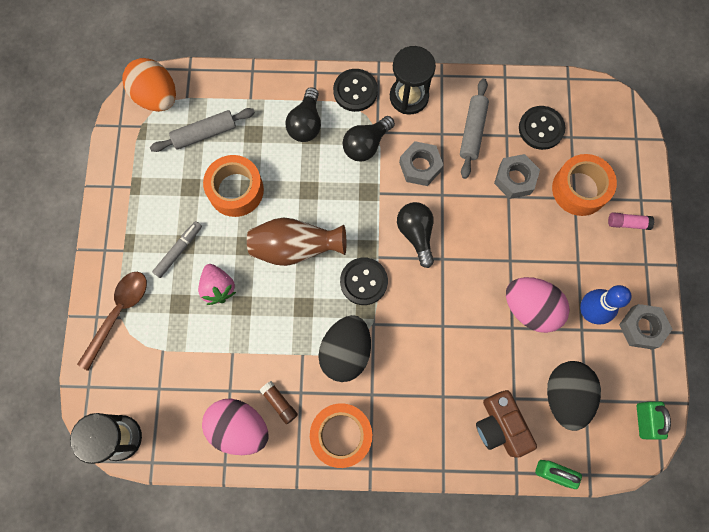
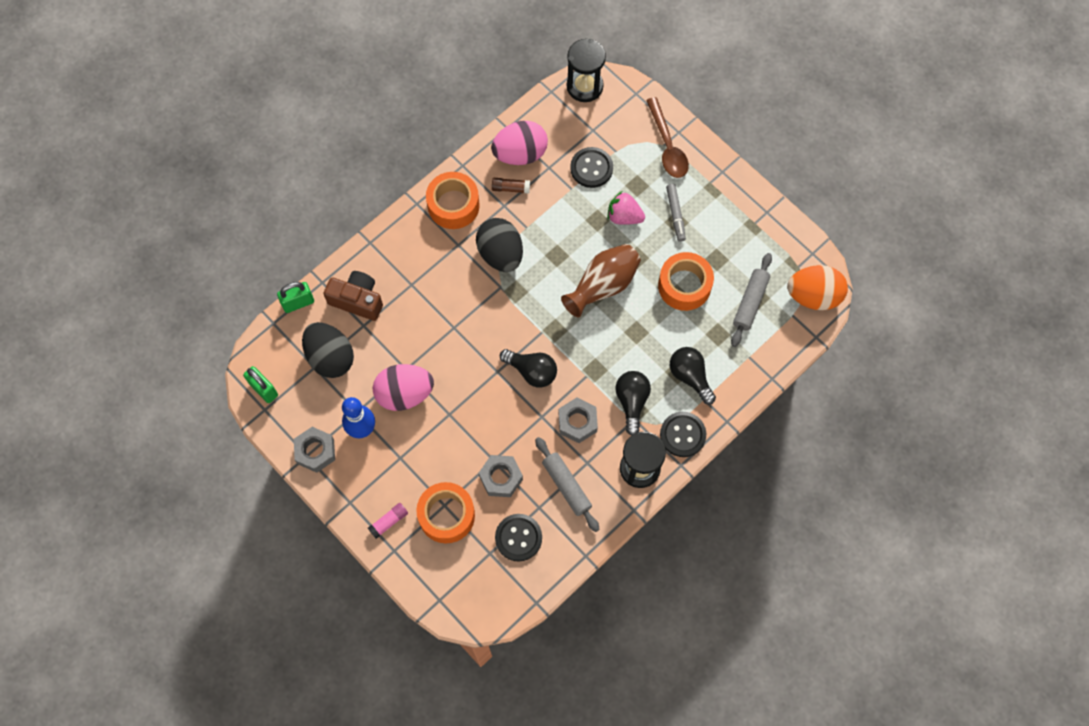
camera: 135 degrees right, 5 degrees down
black button [340,257,388,305] -> black button moved to [570,147,613,188]

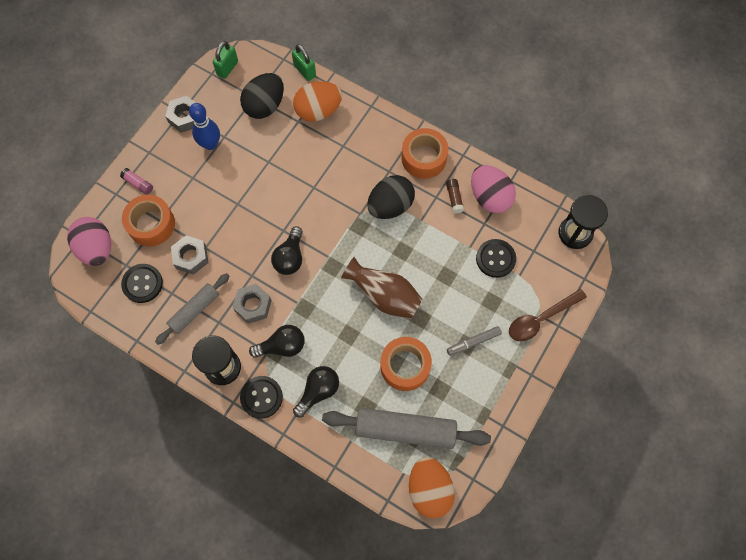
camera: 75 degrees right, 0 degrees up
brown camera [323,271,383,321] -> orange egg [293,81,342,122]
pink egg [373,364,434,411] -> pink egg moved to [67,217,111,266]
pink strawberry [607,191,645,225] -> none
grey rolling pin [731,253,772,347] -> grey rolling pin [322,408,491,449], size x1.63

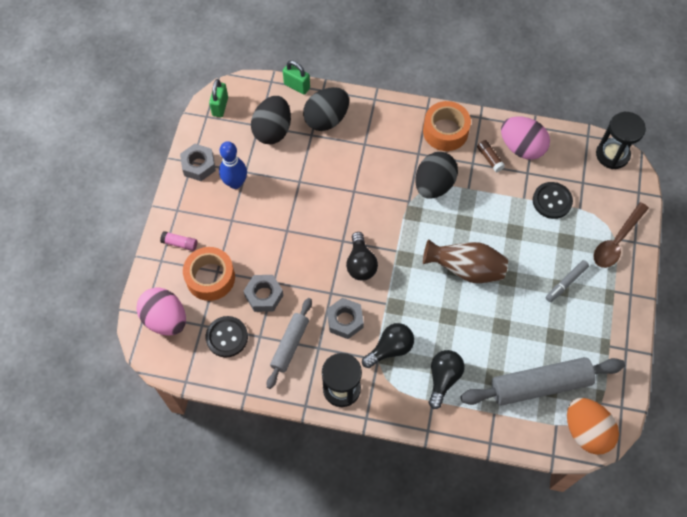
camera: 20 degrees left, 5 degrees down
black button [240,376,283,419] -> none
orange egg [293,81,342,122] -> black egg [303,87,349,131]
orange tape [381,337,432,391] -> none

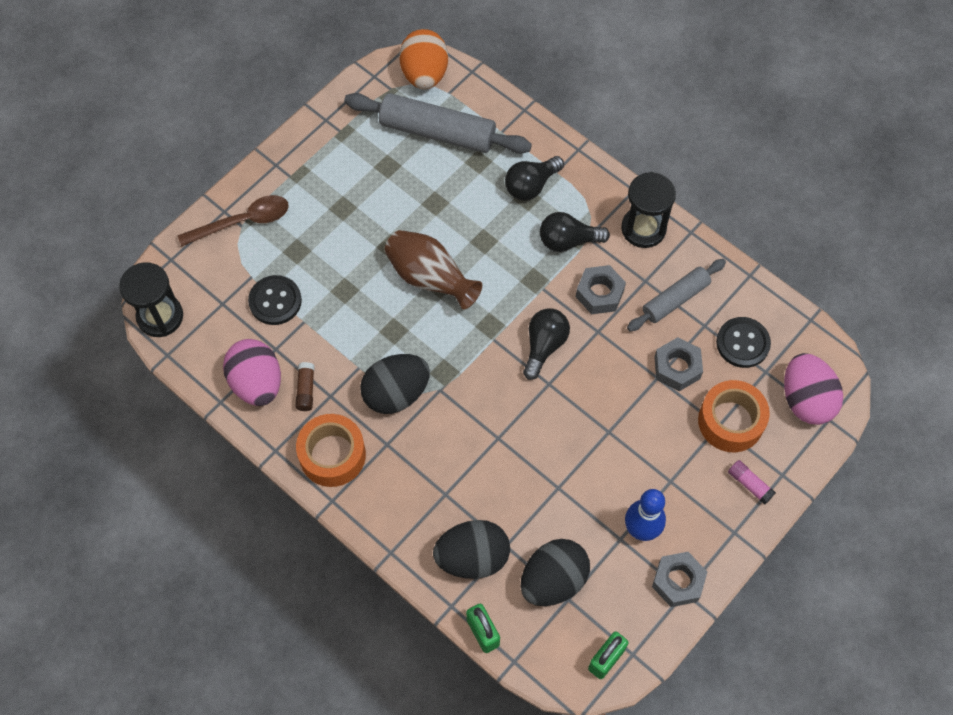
camera: 150 degrees left, 0 degrees up
grey marker [546,260,589,302] -> none

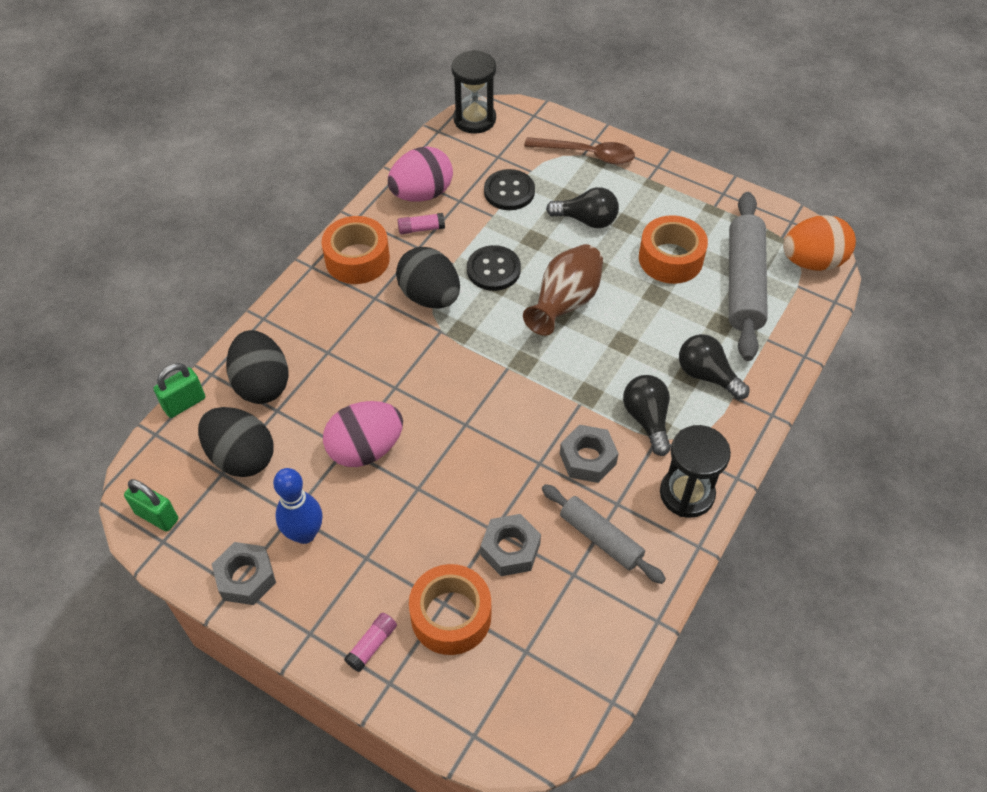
camera: 80 degrees right, 10 degrees down
brown spoon [178,195,289,247] -> brown spoon turned 45 degrees counterclockwise [524,137,635,165]
brown glue stick [295,362,314,411] -> pink glue stick [398,213,445,234]
black light bulb [523,309,570,380] -> black light bulb moved to [546,187,619,228]
black button [716,317,771,368] -> black button moved to [467,245,521,291]
pink egg [784,353,843,425] -> pink egg moved to [323,401,403,467]
none -> orange tape [639,215,708,284]

